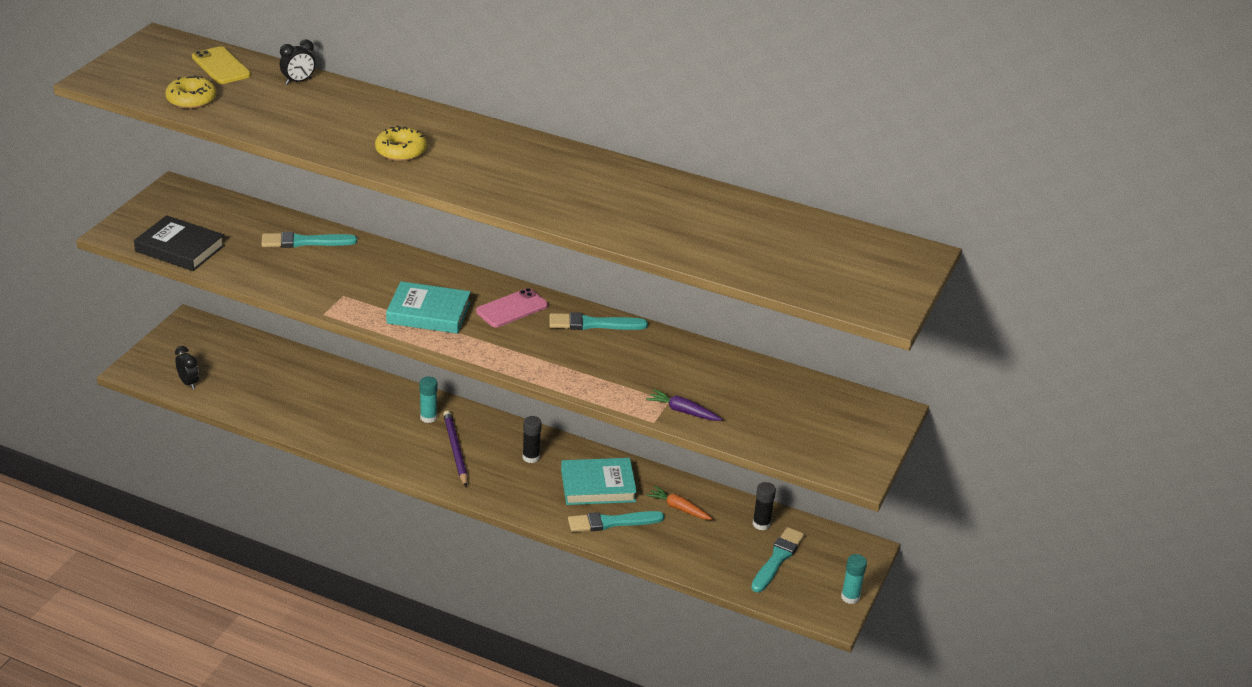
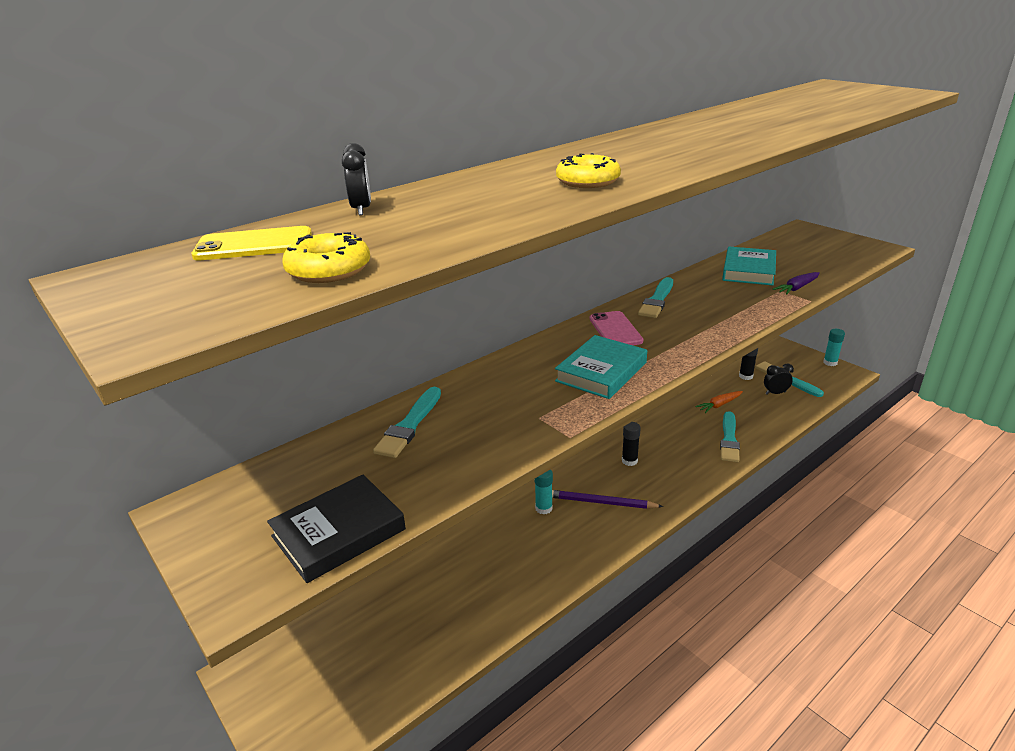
camera: 60 degrees left, 5 degrees down
black clock [175,346,199,390] -> black clock moved to [764,364,794,395]
turquoise book [561,458,637,505] -> turquoise book moved to [722,247,776,285]

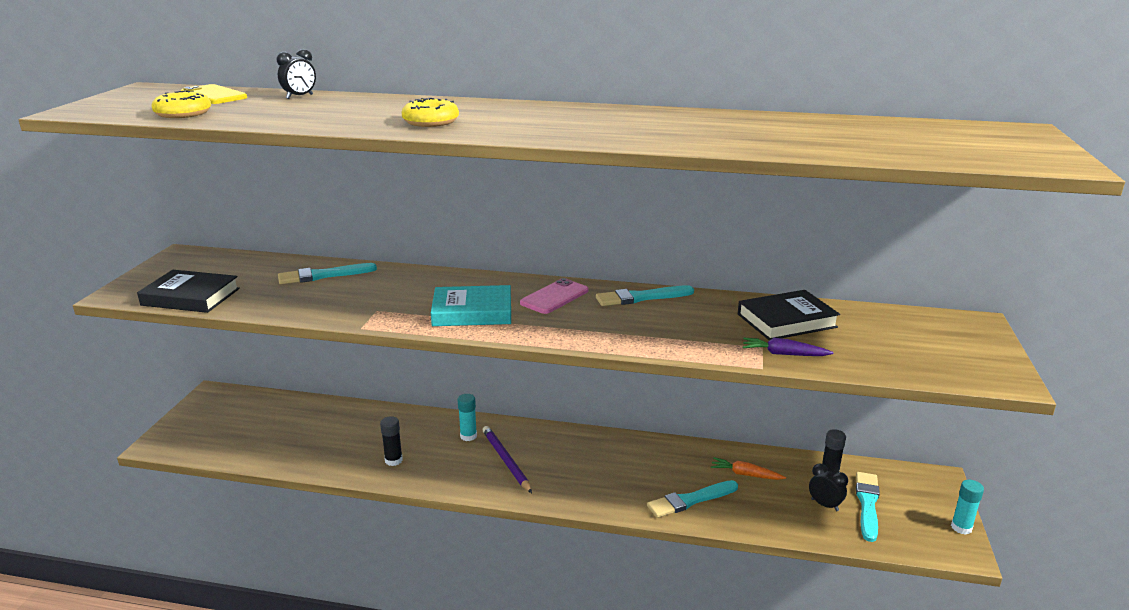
camera: 50 degrees right, 5 degrees down
black glue stick [622,422,641,466] -> black glue stick moved to [380,416,403,466]
turquoise book [722,247,776,285] -> black book [738,290,840,341]

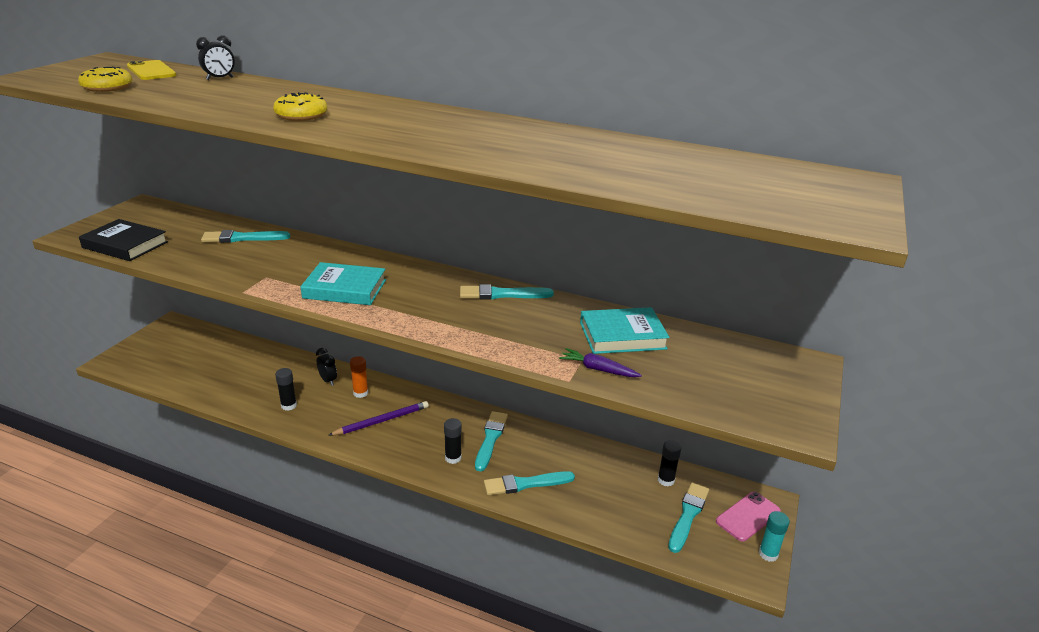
camera: 10 degrees right, 5 degrees up
turquoise glue stick [457,394,477,441] -> orange glue stick [350,356,368,398]
purple pencil [483,426,532,493] -> purple pencil turned 75 degrees clockwise [329,401,429,436]
pink phone [520,278,588,314] -> pink phone moved to [716,492,781,542]
orange carrot [711,457,786,480] -> none
black book [738,290,840,341] -> turquoise book [580,307,670,354]
black clock [809,463,848,511] -> black clock moved to [316,348,337,386]
none -> black glue stick [444,418,462,464]
none -> turquoise brush [475,411,508,471]

